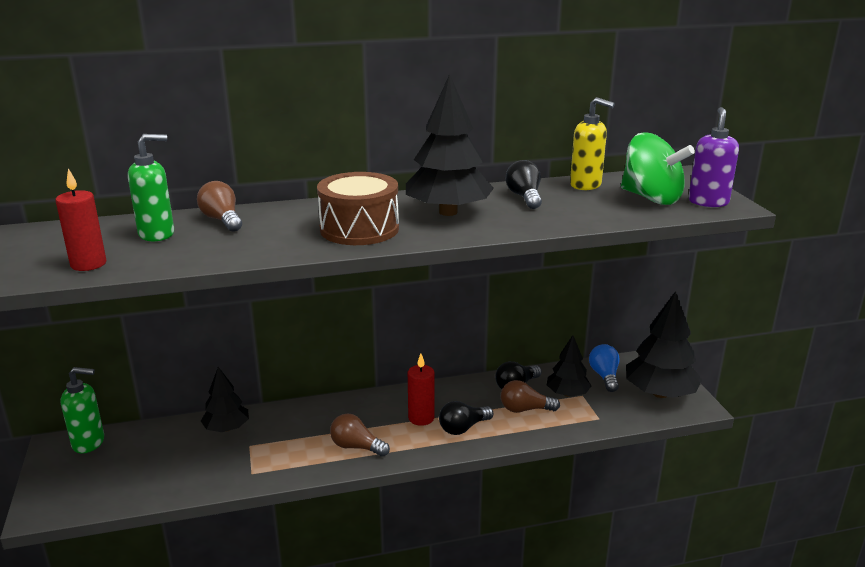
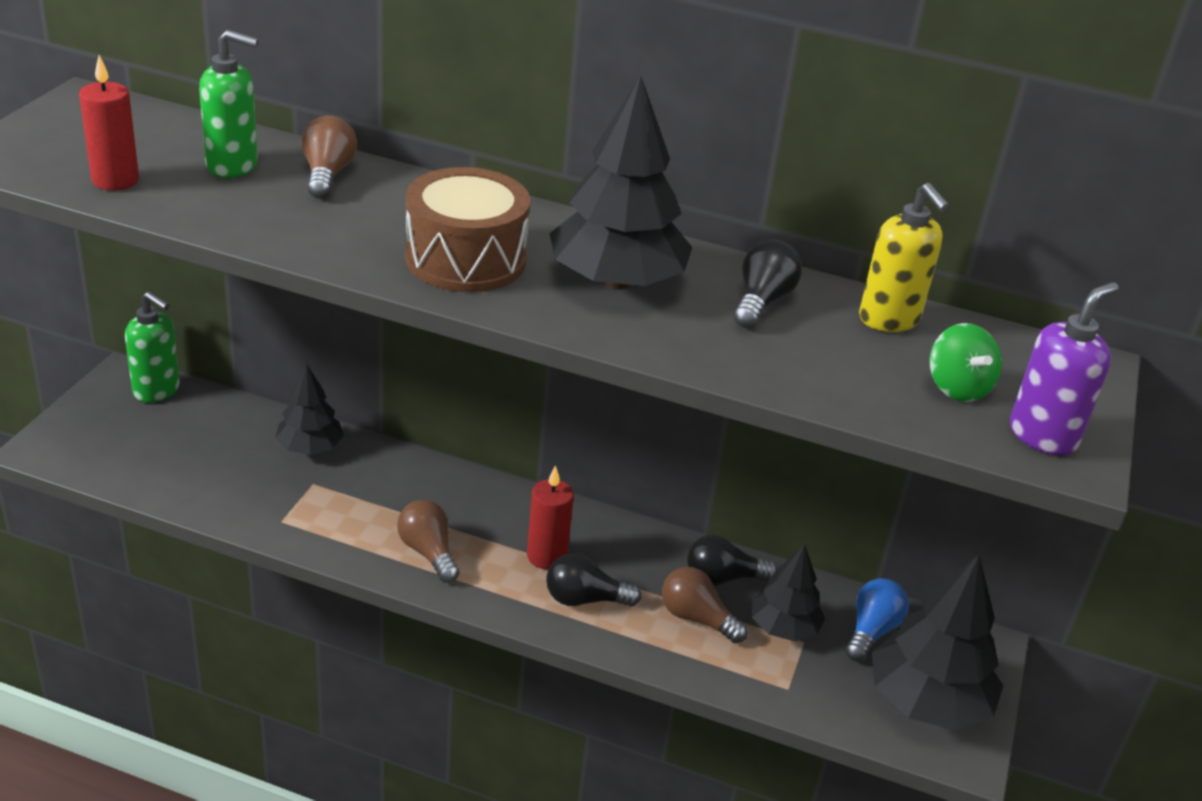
camera: 30 degrees right, 10 degrees up
green spinning top [621,133,695,205] -> green spinning top [930,323,1002,402], size x0.56

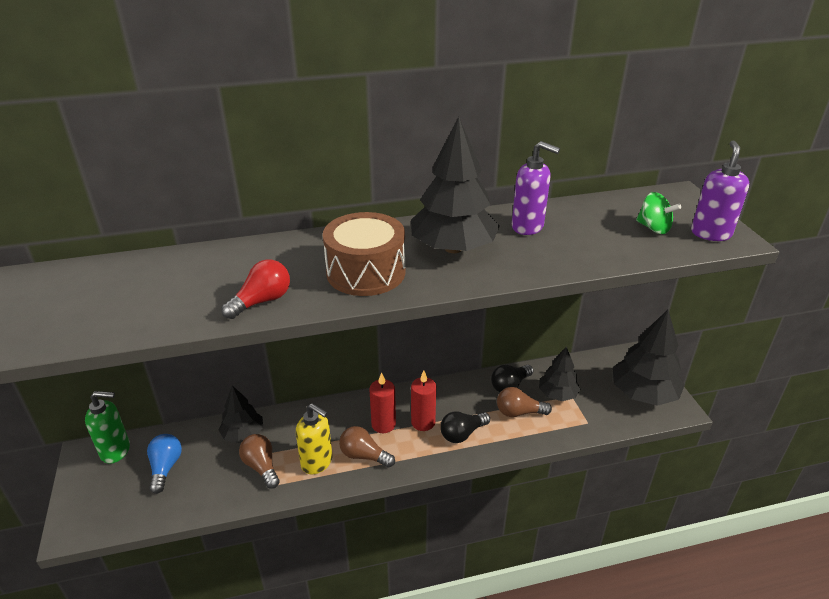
camera: 30 degrees left, 0 degrees up
red candle [79,55,139,190] -> red candle moved to [369,372,396,433]
green soap dispenser [199,30,259,178] -> none
brown light bulb [301,116,357,199] -> brown light bulb moved to [239,434,280,489]
black light bulb [734,240,802,329] -> purple soap dispenser [512,141,560,235]
blue light bulb [845,578,909,661] -> blue light bulb moved to [147,434,182,494]
yellow soap dispenser [859,183,950,332] -> yellow soap dispenser moved to [296,403,332,474]
none -> red light bulb [222,259,290,319]

